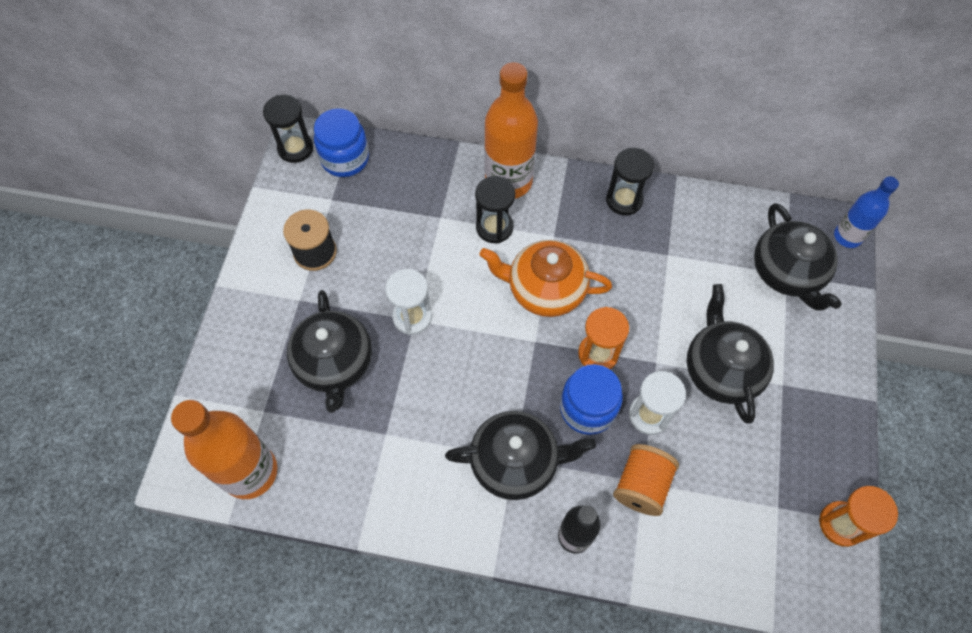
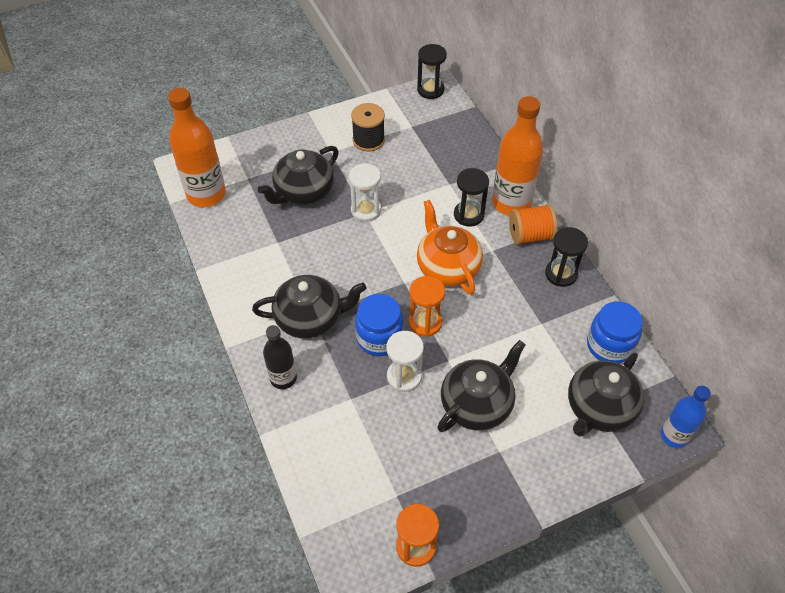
camera: 55 degrees right, 10 degrees down
blue jar [314,108,369,177] -> blue jar moved to [587,301,643,364]
black teapot [445,411,596,500] -> black teapot turned 60 degrees counterclockwise [252,275,367,339]
orange spool [613,444,679,516] -> orange spool moved to [509,204,557,245]

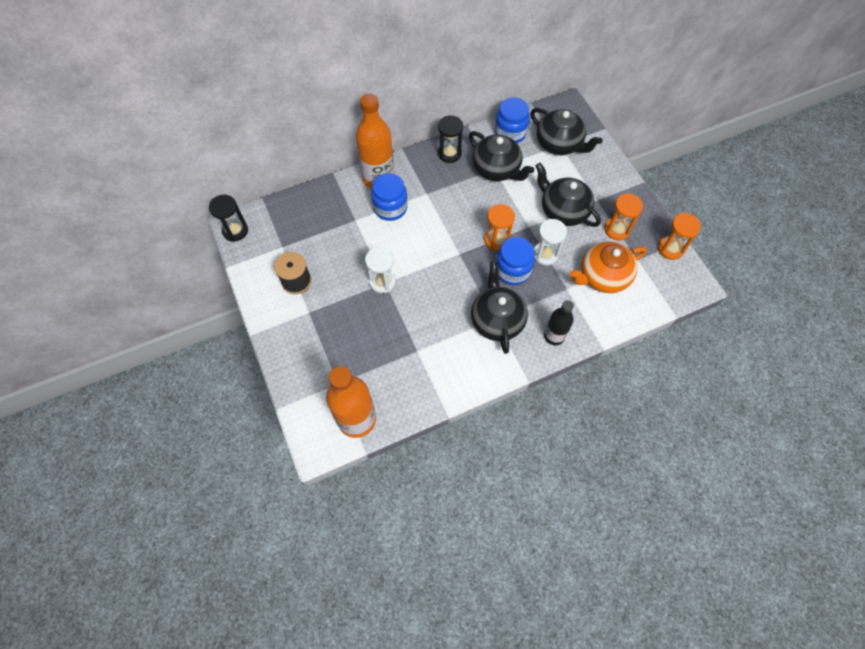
camera: 90 degrees left, 10 degrees up
black teapot [258,146,339,205] -> black teapot moved to [469,131,534,181]
orange teapot [417,200,483,295] -> orange teapot moved to [570,241,647,293]
black hourglass [454,168,489,227] -> blue jar [371,173,408,221]
orange spool [509,204,557,245] -> none
blue bottle [660,386,711,448] -> none
none -> orange hourglass [604,193,643,240]

